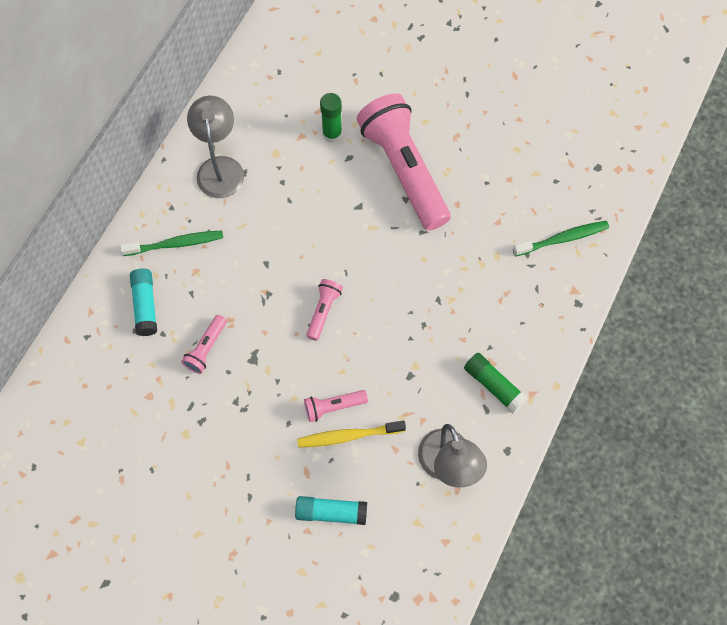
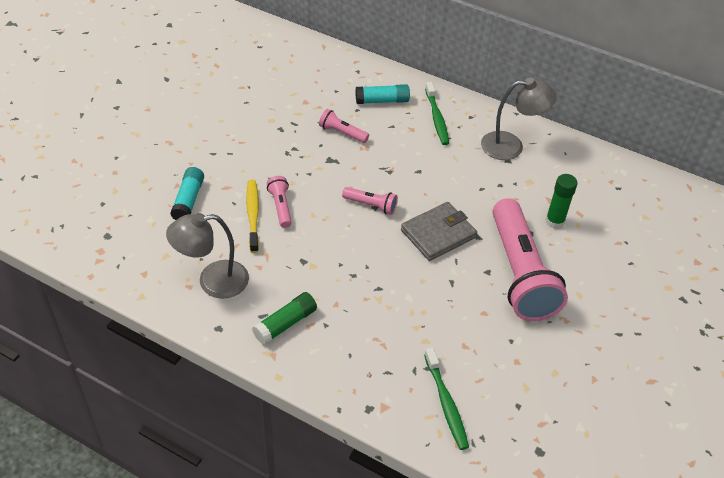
camera: 90 degrees right, 20 degrees down
pink flashlight [357,93,451,230] -> pink flashlight turned 105 degrees clockwise [492,198,568,321]
none -> grey wallet [401,202,477,261]

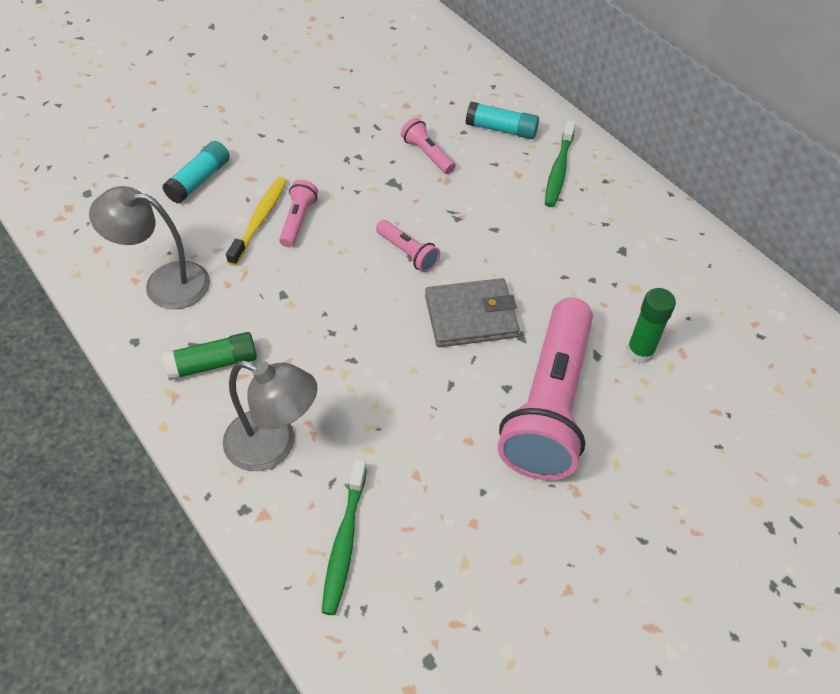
camera: 25 degrees right, 5 degrees up
grey lamp [481,78,557,160] -> grey lamp moved to [223,361,317,471]

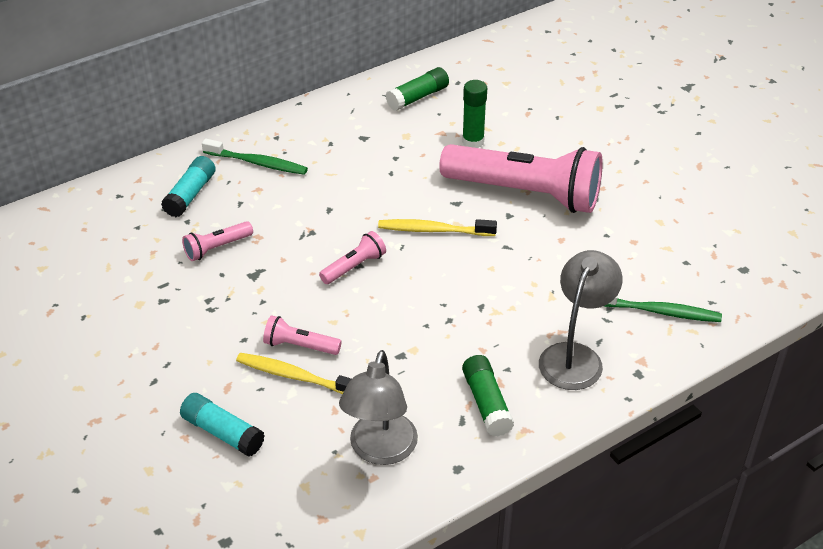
camera: 85 degrees left, 10 degrees down
grey wallet [425,278,520,347] -> yellow toothbrush [378,219,497,236]
none -> green glue stick [386,67,449,111]

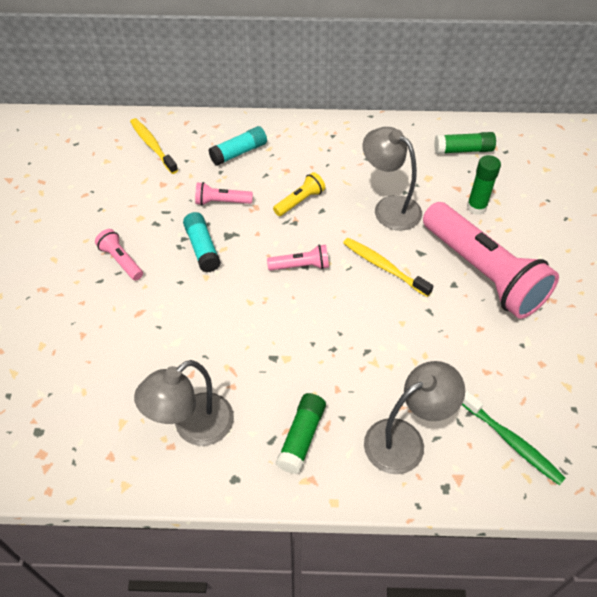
camera: 35 degrees right, 10 degrees up
turquoise glue stick [180,393,265,457] -> turquoise glue stick moved to [183,212,221,273]
green toothbrush [202,139,308,175] -> none
yellow toothbrush [236,353,351,394] -> yellow toothbrush moved to [130,118,178,174]
pink flashlight [263,315,342,355] -> pink flashlight moved to [95,229,143,281]
none -> yellow flashlight [273,172,325,216]
none -> grey lamp [363,127,422,231]

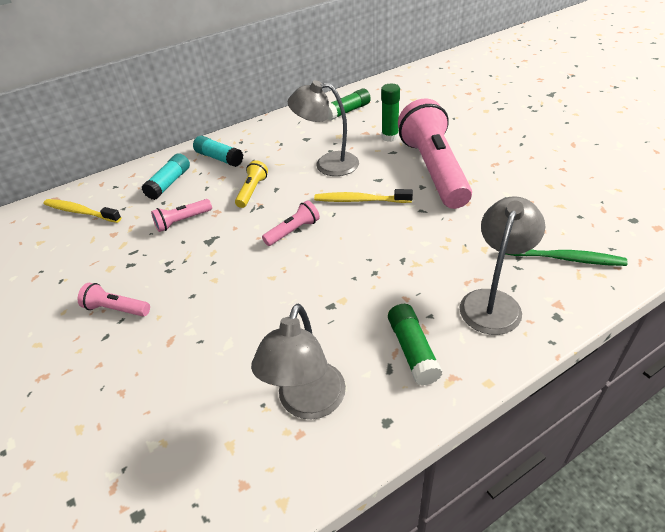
camera: 30 degrees left, 10 degrees down
turquoise glue stick [183,212,221,273] -> turquoise glue stick moved to [193,136,243,167]
pink flashlight [423,202,559,319] -> pink flashlight turned 120 degrees counterclockwise [398,99,472,209]

